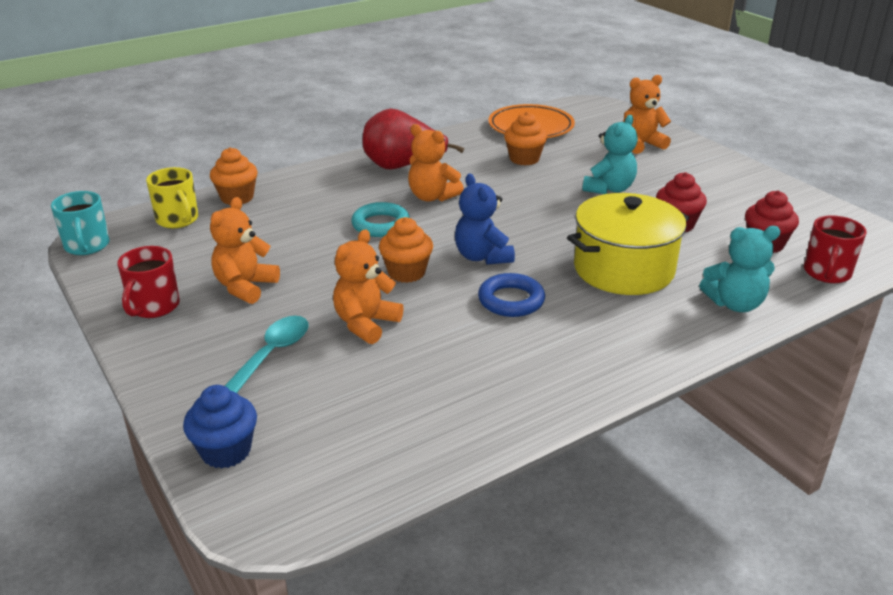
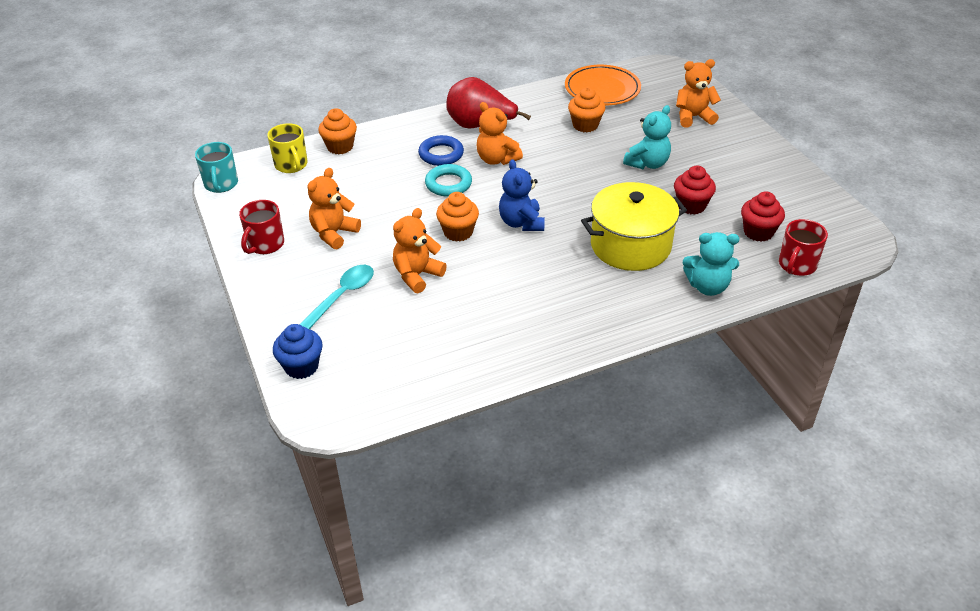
camera: 10 degrees right, 10 degrees up
blue ring [478,273,545,317] -> blue ring moved to [418,135,464,166]

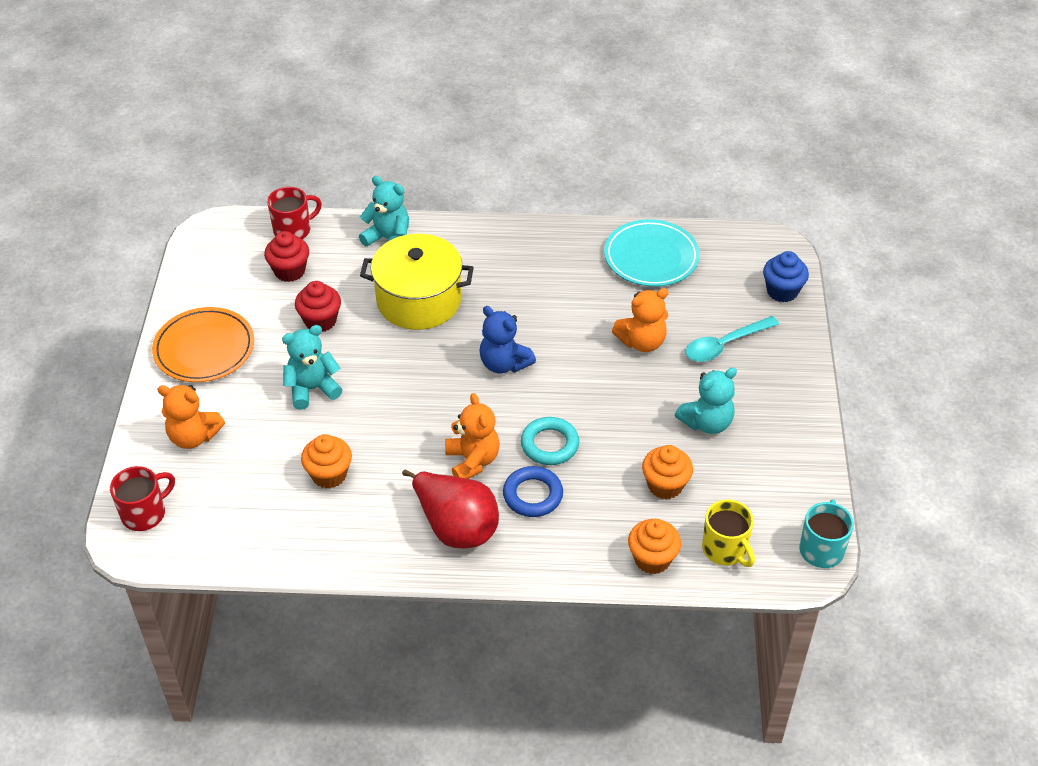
camera: 155 degrees left, 5 degrees up
red mug [239,200,284,254] -> red mug moved to [110,466,175,531]
yellow mug [267,123,307,173] -> yellow mug turned 150 degrees clockwise [702,500,755,567]
orange teddy bear [308,168,361,249] -> turquoise teddy bear [675,367,737,434]
orange cupcake [436,192,479,242] -> orange cupcake moved to [642,445,693,499]
blue teddy bear [499,159,545,231] -> blue teddy bear turned 120 degrees clockwise [480,306,536,373]
orange plate [565,65,641,105] -> orange plate moved to [152,307,254,382]
none -> turquoise plate [604,219,700,287]

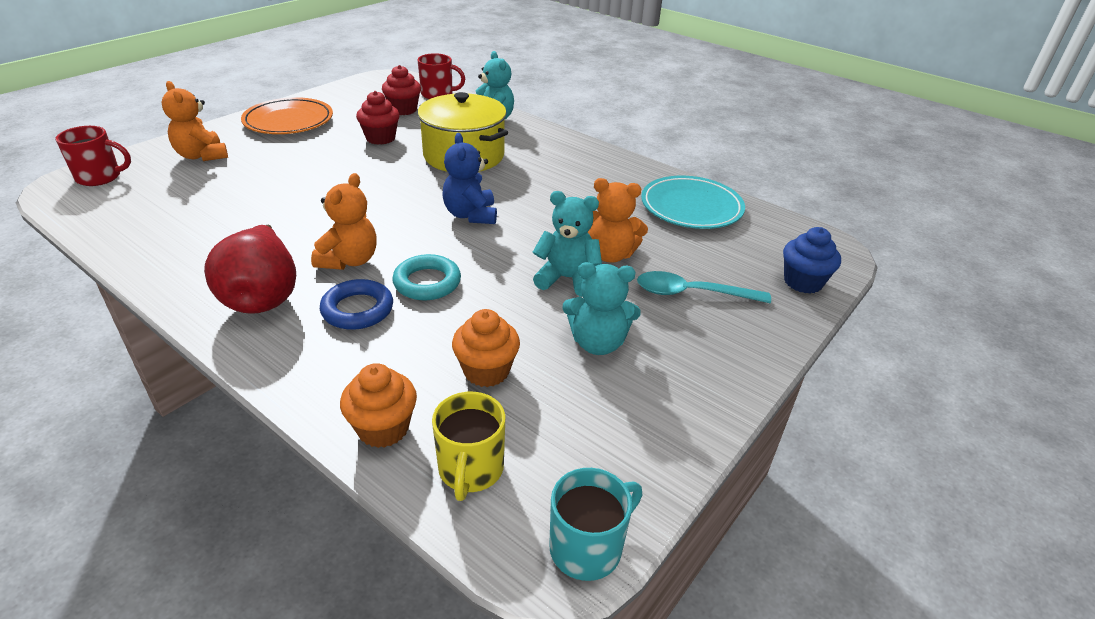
camera: 35 degrees right, 10 degrees down
turquoise teddy bear [282,325,342,410] -> turquoise teddy bear moved to [533,191,602,297]
orange cupcake [301,434,352,489] -> none

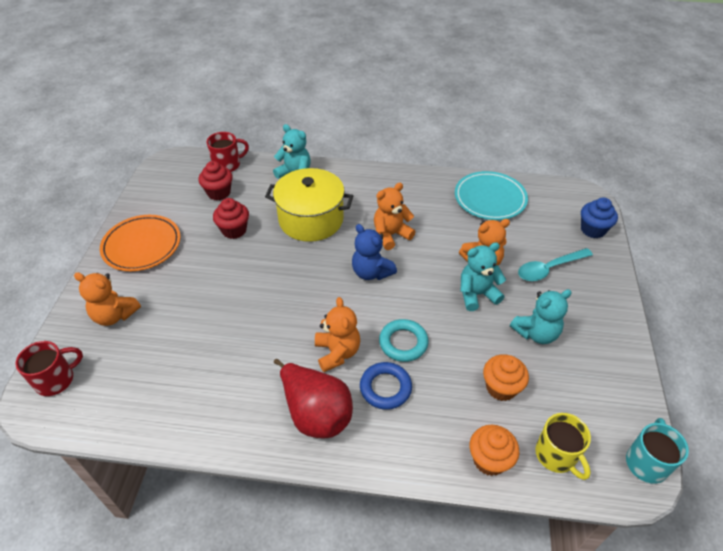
camera: 30 degrees left, 10 degrees up
none -> orange teddy bear [374,183,415,250]

